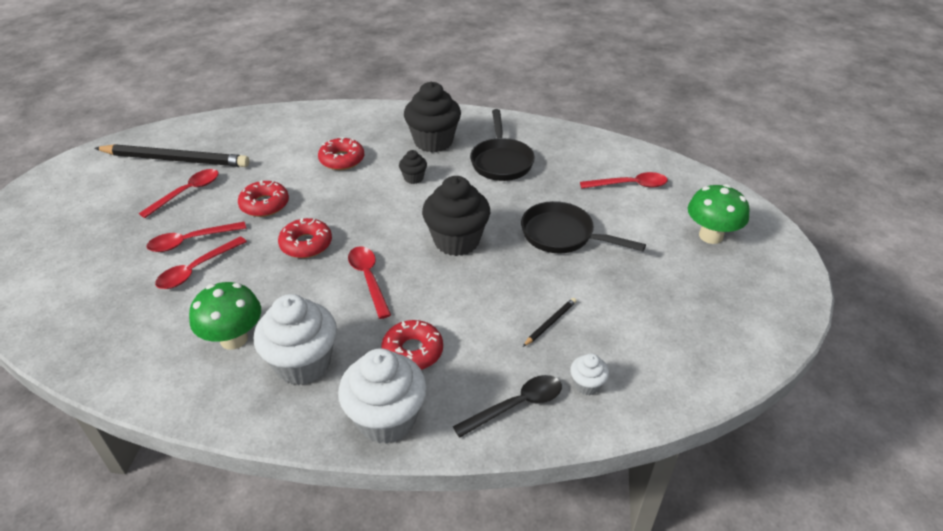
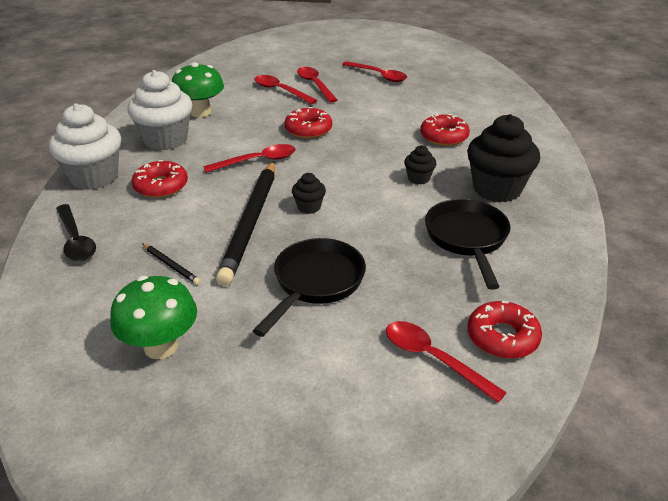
camera: 90 degrees right, 5 degrees down
black pencil [95,144,249,167] -> black pencil moved to [216,161,275,286]
red donut [238,180,289,217] -> red donut moved to [467,301,542,359]
black cupcake [422,176,490,256] -> black cupcake [292,173,326,214], size x0.47
black pan [470,109,535,181] -> black pan turned 90 degrees clockwise [425,199,510,290]
white cupcake [570,353,609,396] -> none
red spoon [580,172,668,189] -> red spoon turned 135 degrees clockwise [386,321,507,403]
green mushroom [688,184,750,244] -> green mushroom moved to [110,276,197,359]

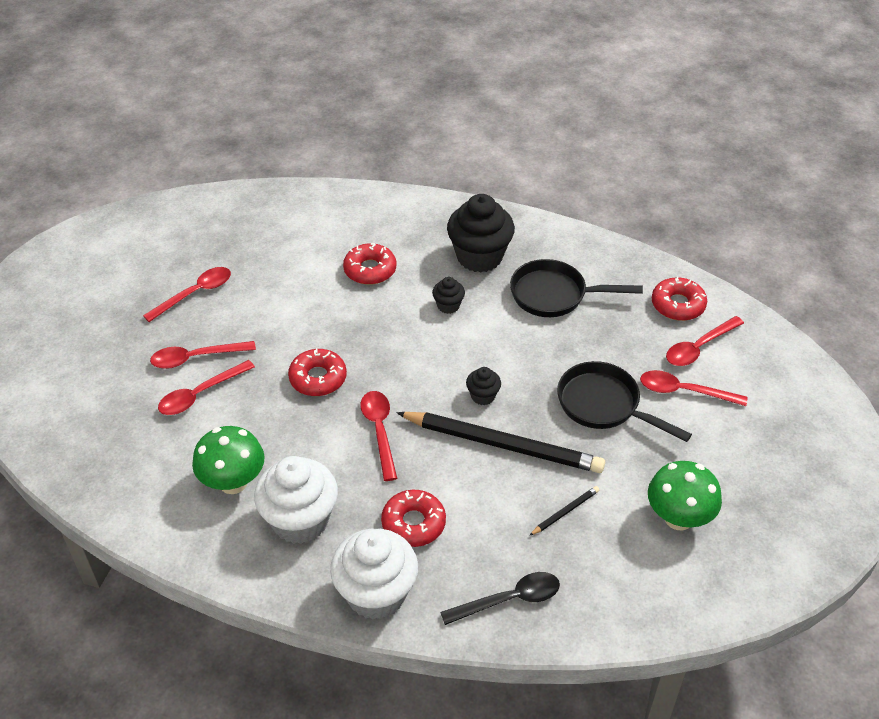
camera: 80 degrees left, 10 degrees up
none -> red spoon [640,370,748,406]

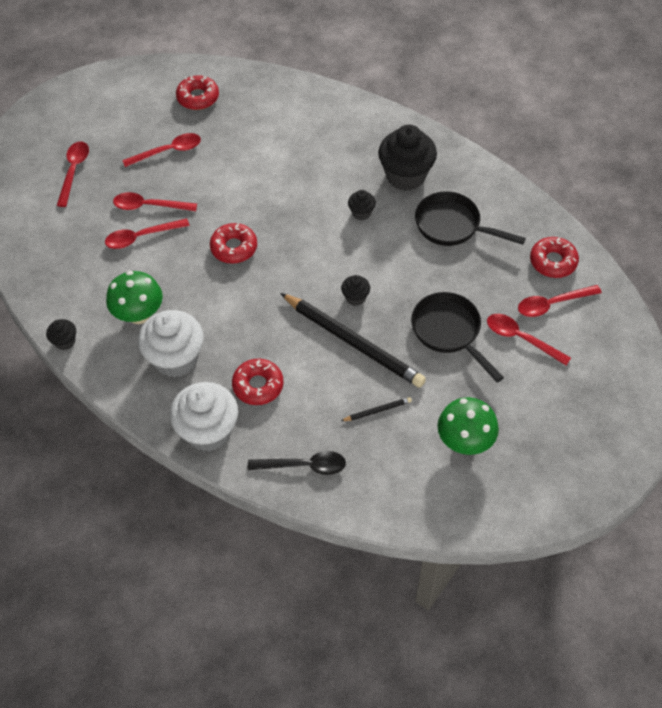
camera: 20 degrees right, 10 degrees up
red donut [343,243,396,285] -> red donut moved to [176,75,219,110]
red spoon [360,391,397,481] -> red spoon moved to [57,141,89,207]
none -> black cupcake [46,319,76,350]

